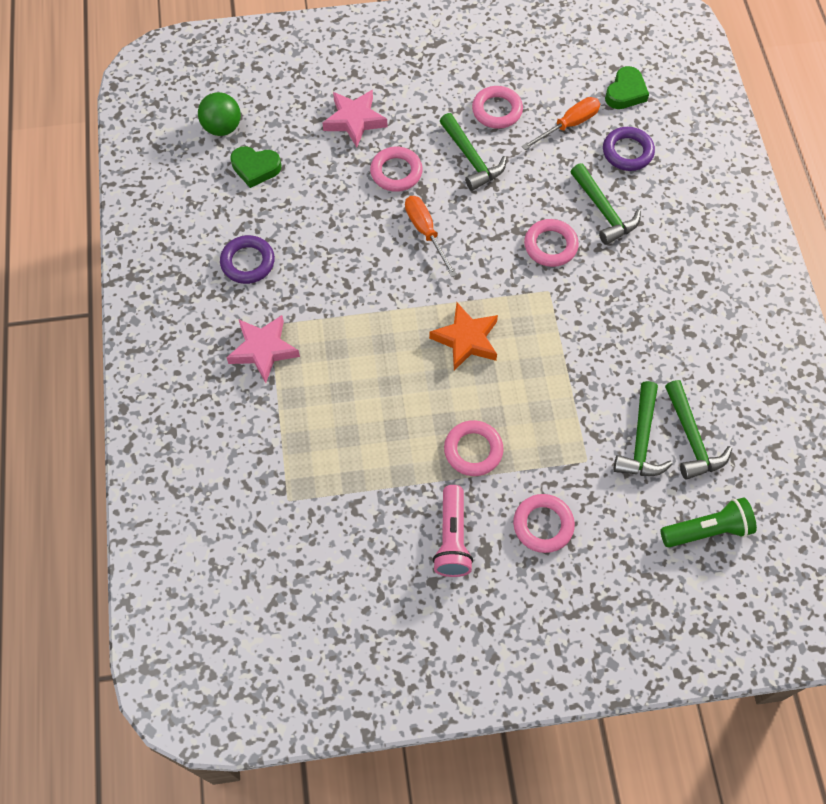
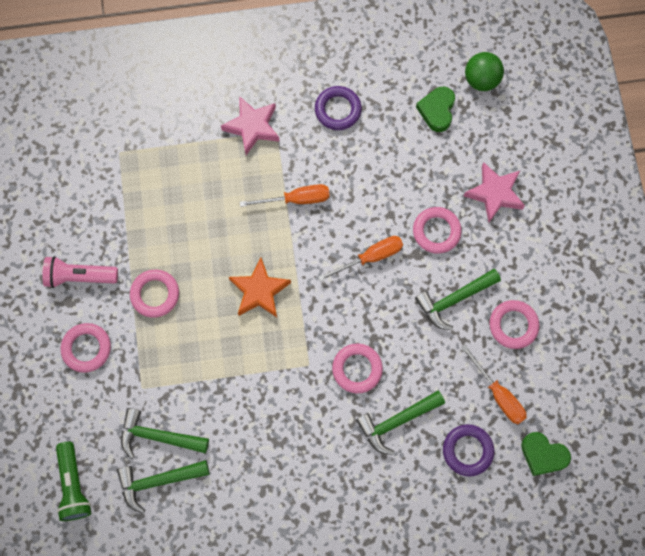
camera: 90 degrees right, 10 degrees up
none -> orange screwdriver [240,184,330,207]

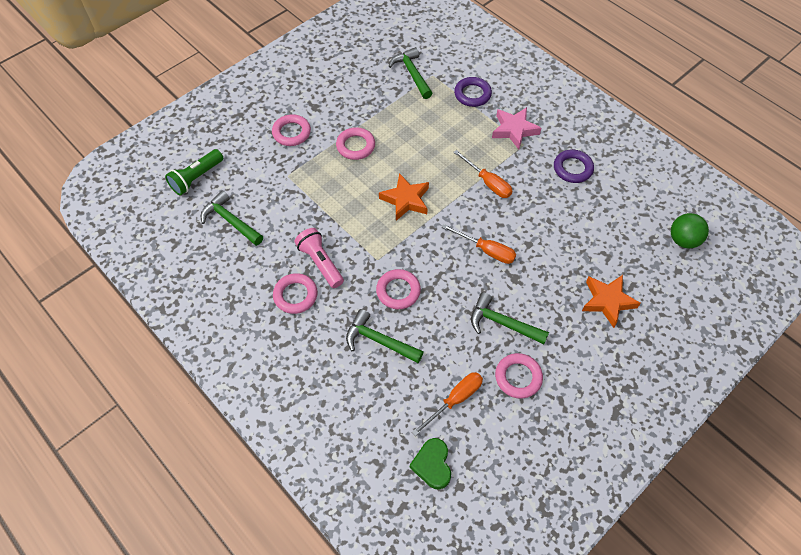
camera: 55 degrees right, 15 degrees down
pink flashlight [42,256,118,288] -> pink flashlight moved to [295,228,344,288]
green hammer [121,408,209,459] -> green hammer moved to [389,47,433,99]
pink ring [413,207,462,254] -> pink ring moved to [273,273,318,314]
green heart [416,87,455,132] -> none
purple ring [443,424,494,477] -> purple ring moved to [454,77,492,107]
orange screwdriver [461,345,527,424] -> orange screwdriver turned 150 degrees counterclockwise [412,372,483,436]
pink star [464,162,525,222] -> orange star [582,275,641,328]

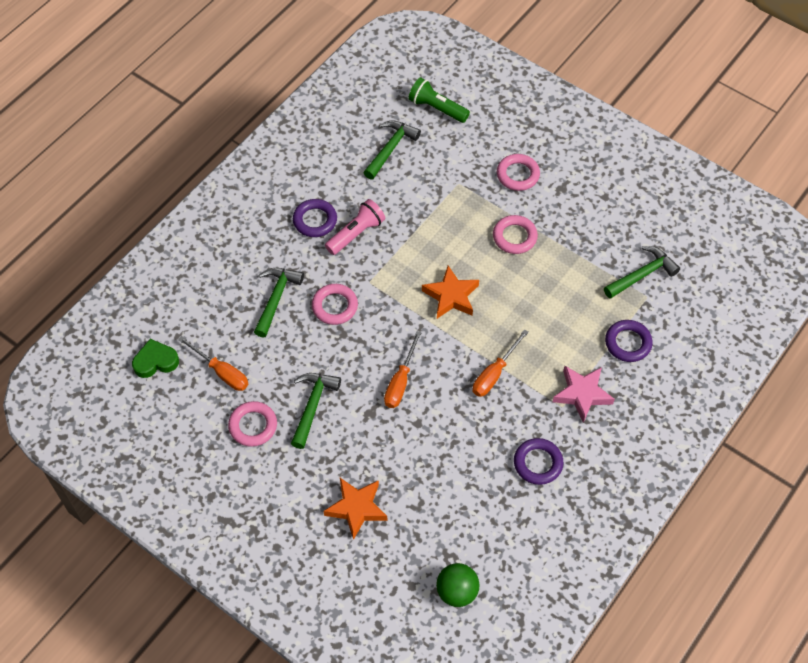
camera: 80 degrees right, 0 degrees up
pink ring [273,273,318,314] -> purple ring [293,199,337,237]

